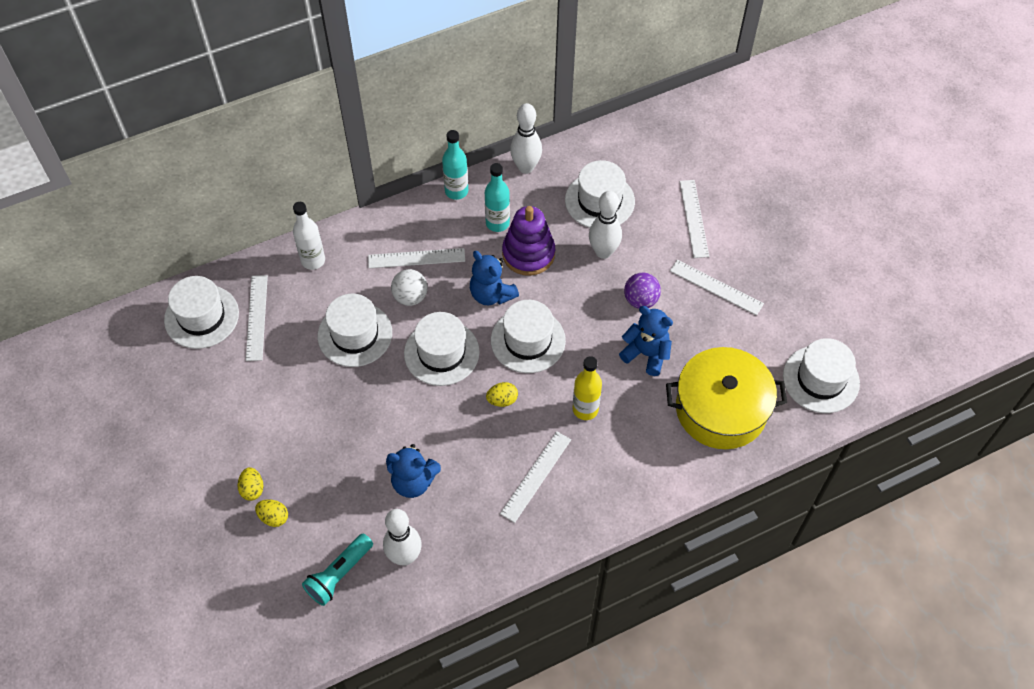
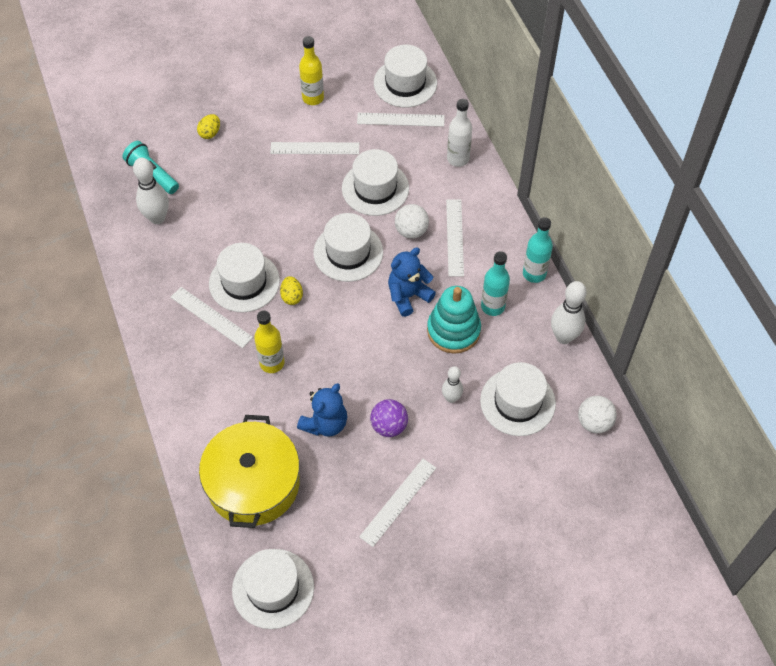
camera: 95 degrees right, 0 degrees up
yellow egg [238,467,264,501] -> none
blue teddy bear [386,444,441,498] -> none
white hat [491,300,566,373] -> white hat moved to [209,243,280,312]
purple stacking toy [502,206,555,276] -> turquoise stacking toy [427,286,481,354]
white bowling pin [589,191,622,259] -> white bowling pin [442,366,463,403], size x0.62
white ruler [680,180,709,258] -> white ruler moved to [270,142,359,154]
none -> yellow bottle [299,36,324,105]
none -> white ball [578,396,617,433]

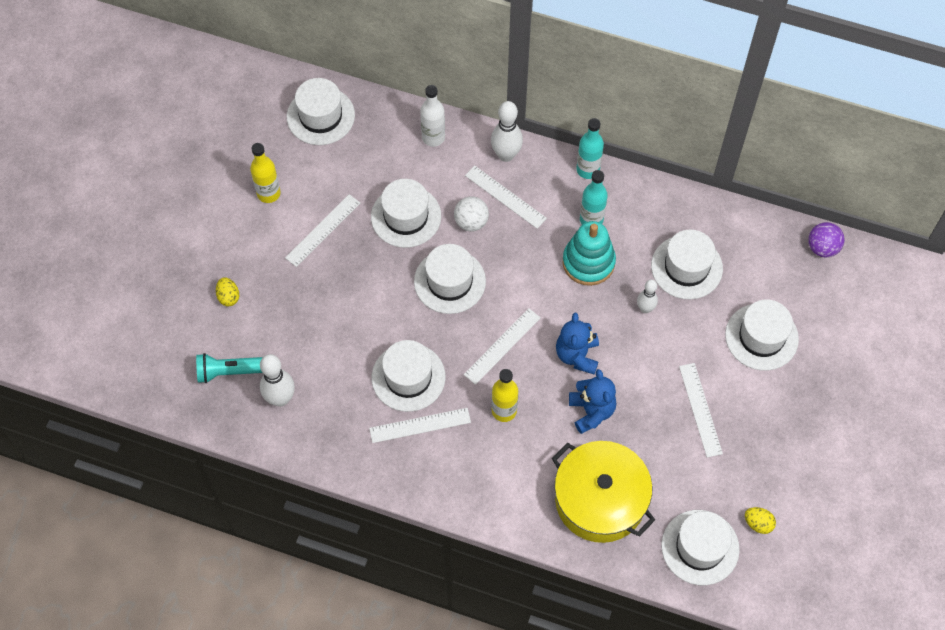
camera: 50 degrees left, 5 degrees up
yellow egg [280,276,303,305] -> yellow egg moved to [745,507,776,534]
white ruler [357,113,445,127] -> white ruler moved to [464,308,541,385]
purple ball [370,399,408,437] -> purple ball moved to [808,222,844,257]
blue teddy bear [388,248,436,317] -> blue teddy bear moved to [556,313,599,374]
white bowling pin [551,281,587,344] -> white bowling pin moved to [491,101,523,162]
white ball [578,396,617,433] -> none
none -> white hat [725,300,799,370]

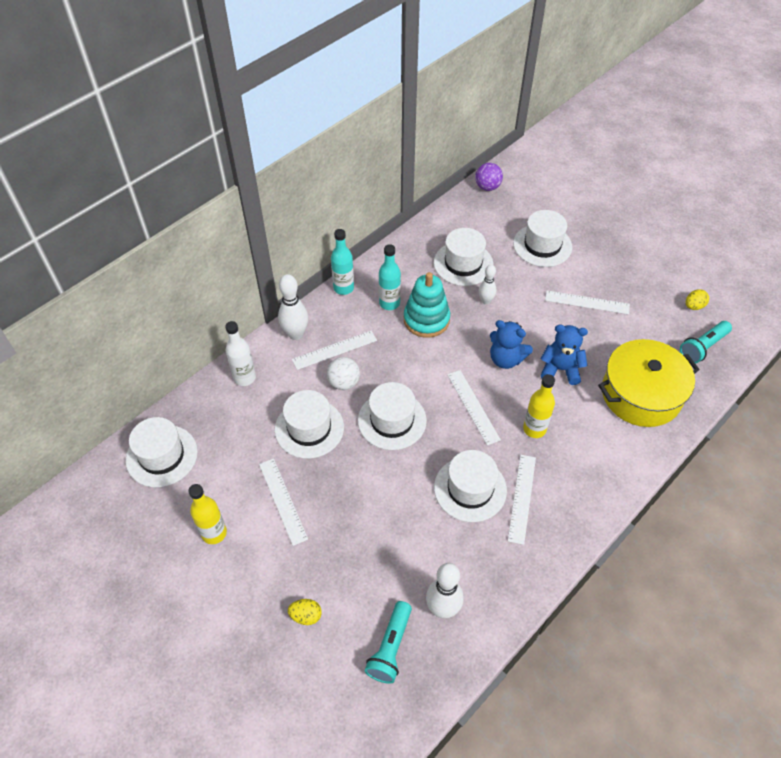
camera: 65 degrees left, 10 degrees down
white hat [661,510,740,585] -> turquoise flashlight [680,321,732,364]

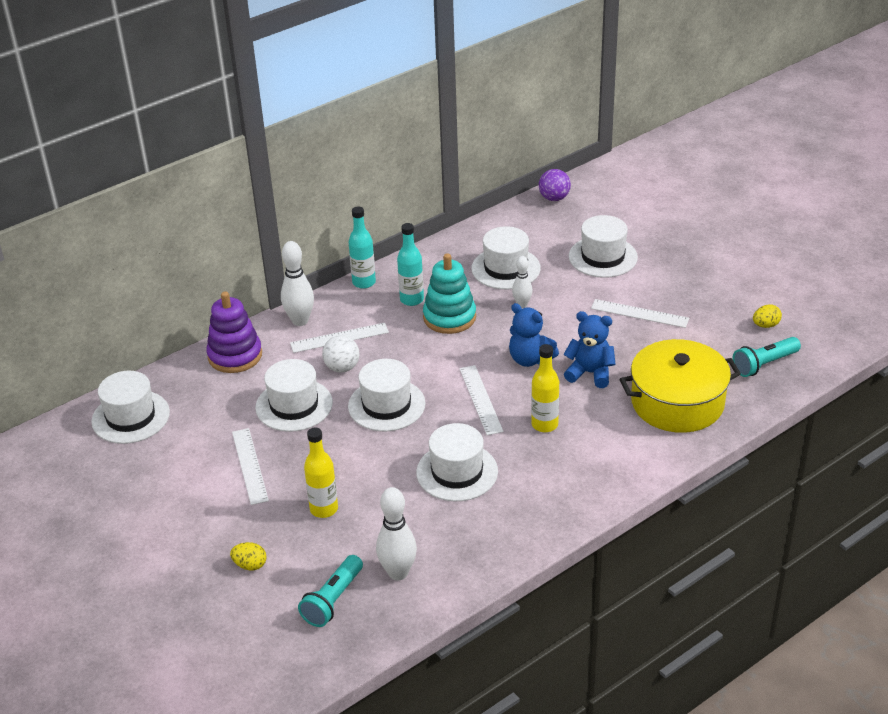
camera: 10 degrees right, 15 degrees down
yellow bottle [188,484,227,544] -> yellow bottle moved to [304,427,338,518]
white bottle [225,321,256,386] -> purple stacking toy [206,291,262,373]
white ruler [508,455,536,545] -> none

